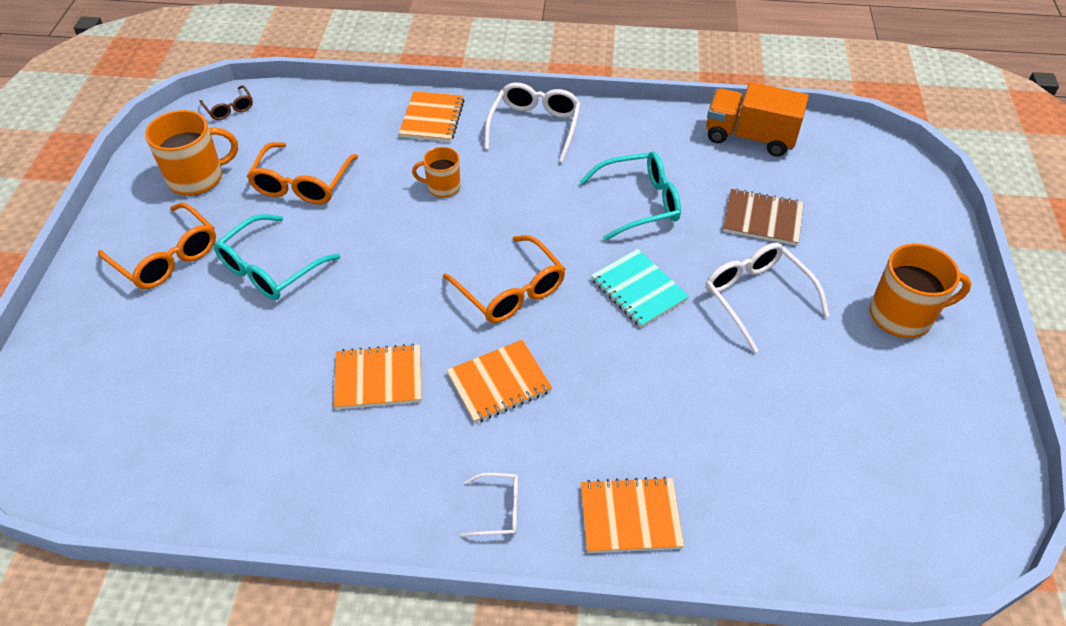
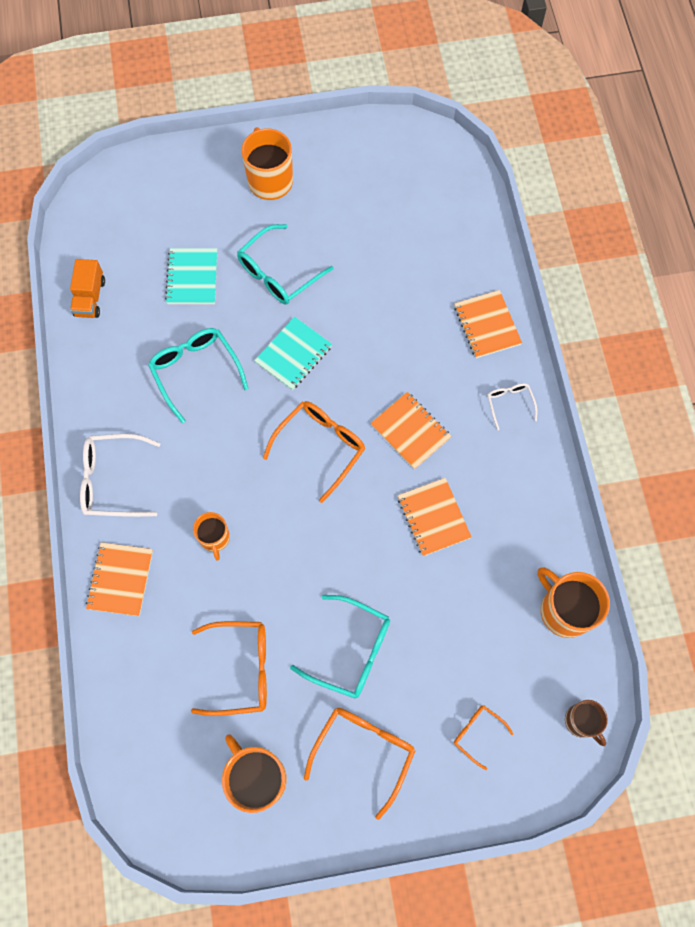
camera: 105 degrees left, 20 degrees up
brown glasses [200,85,253,120] -> none
orange notebook [399,91,464,142] -> orange notebook turned 75 degrees counterclockwise [86,542,153,616]
white glasses [705,243,829,353] -> turquoise glasses [237,224,334,305]
orange truck [706,82,809,157] -> orange truck [70,259,105,318], size x0.65
brown notebook [723,189,804,246] -> turquoise notebook [165,248,217,304]
none -> orange glasses [454,706,513,770]
none -> orange mug [537,567,610,638]
none -> brown mug [565,700,608,746]

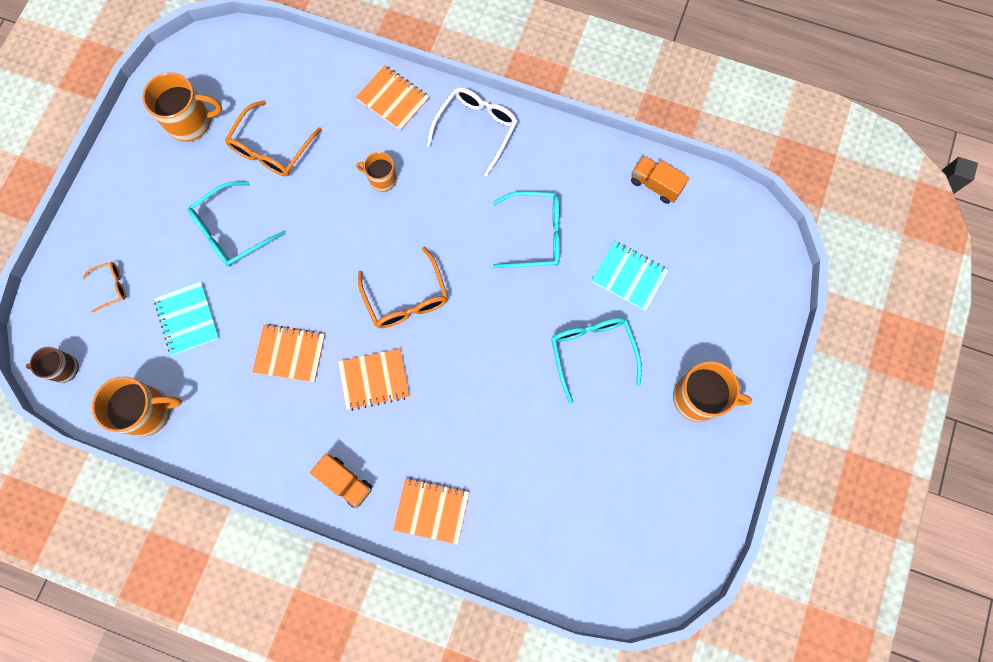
camera: 120 degrees right, 5 degrees up
turquoise notebook [254,316,332,390] -> turquoise notebook moved to [154,282,219,355]
orange glasses [304,708,415,820] -> none
white glasses [488,383,537,430] -> orange truck [310,454,372,508]

